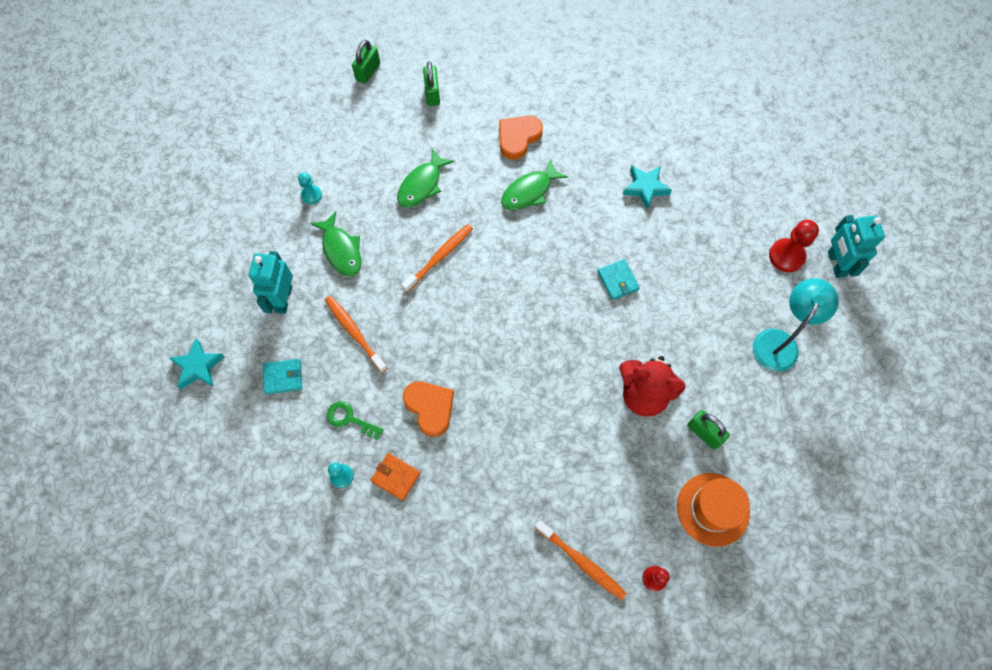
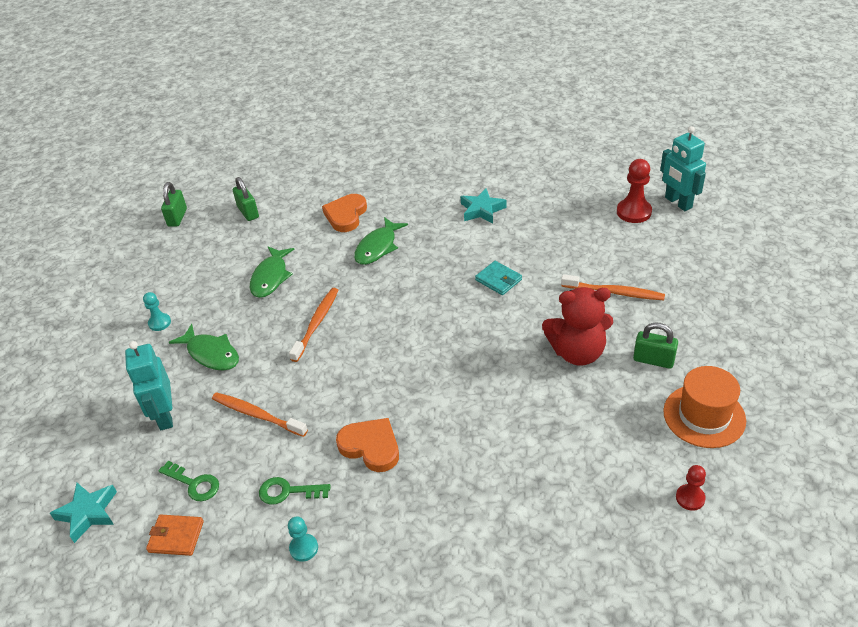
camera: 20 degrees left, 25 degrees down
turquoise wallet [263,359,302,395] -> green key [158,461,219,501]
orange wallet [370,453,421,501] -> orange wallet moved to [146,514,204,556]
orange toothbrush [535,520,627,600] -> orange toothbrush moved to [561,274,665,300]
turquoise lamp [753,278,839,372] -> none

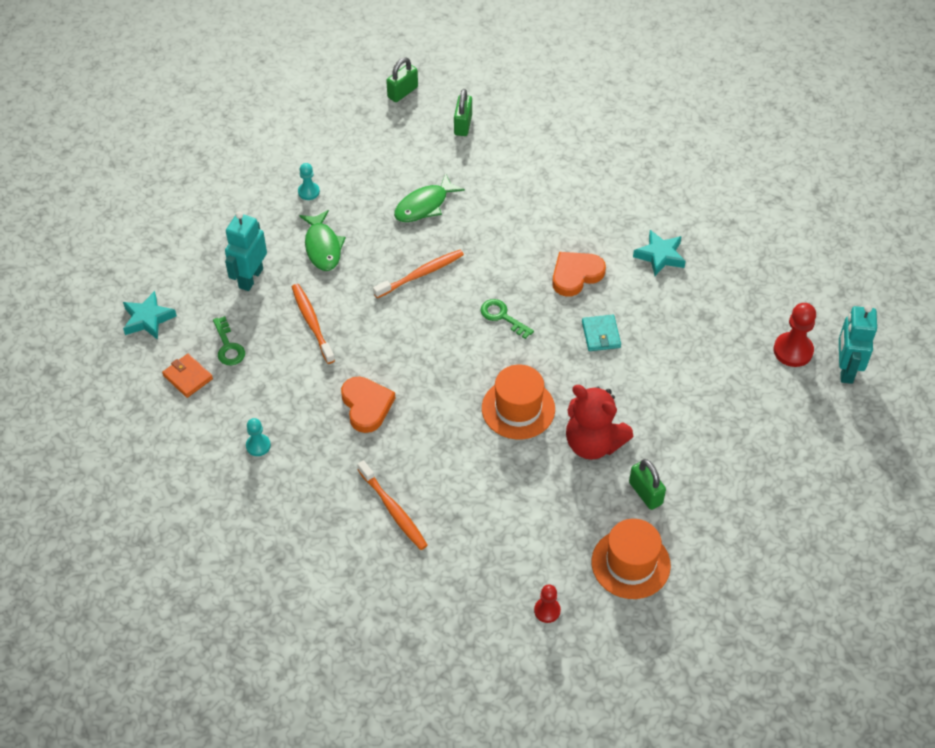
camera: 35 degrees right, 10 degrees up
green key [259,477,331,505] -> green key moved to [480,299,534,339]
orange heart [322,194,367,232] -> orange heart moved to [552,252,606,296]
green fish [354,217,408,265] -> none
orange toothbrush [561,274,665,300] -> orange toothbrush moved to [357,460,428,550]
none -> orange hat [482,365,555,439]

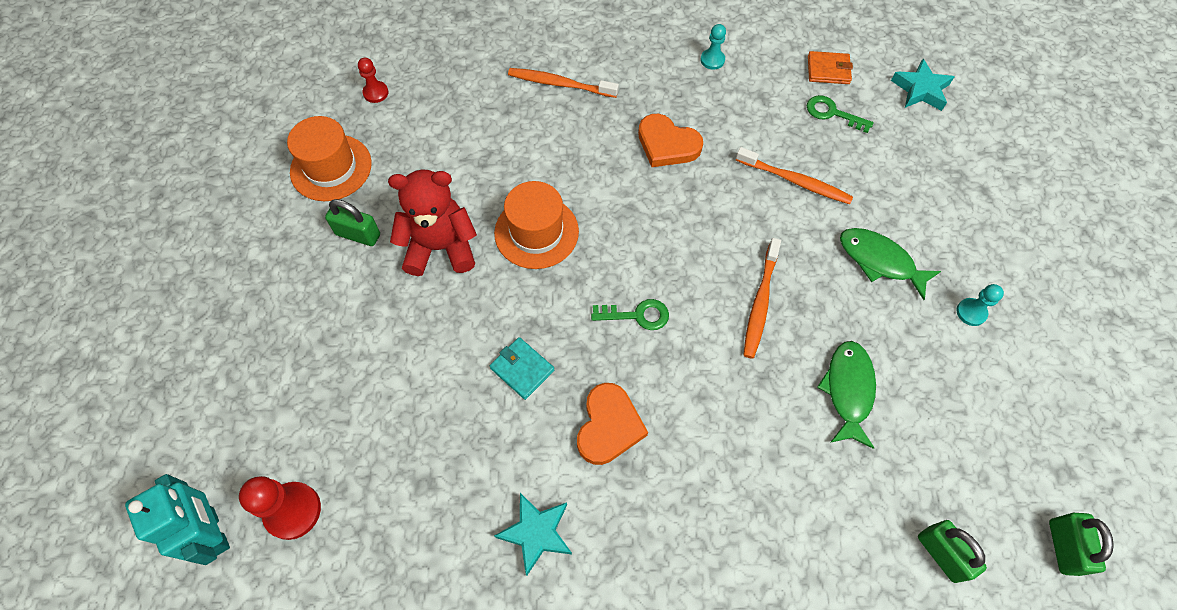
camera: 140 degrees right, 10 degrees up
turquoise robot [225,211,267,291] -> none

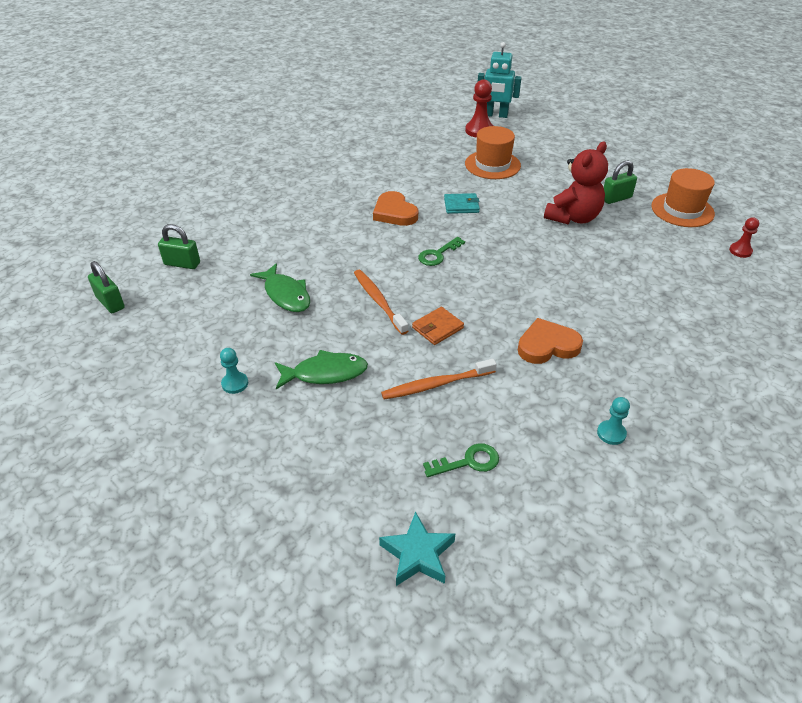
camera: 135 degrees right, 20 degrees down
orange hat [494,181,579,269] -> orange hat moved to [465,126,521,179]
turquoise star [494,493,572,575] -> none
orange toothbrush [508,68,619,98] -> none
orange wallet [808,51,853,84] -> orange wallet moved to [412,307,464,345]

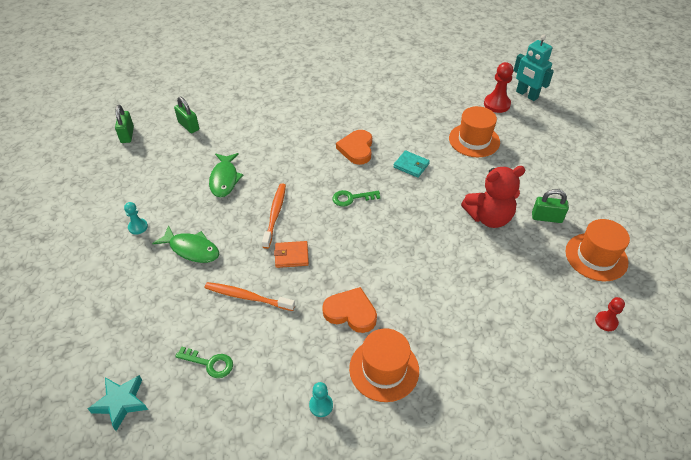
camera: 35 degrees right, 5 degrees up
none -> orange hat [349,328,419,402]

